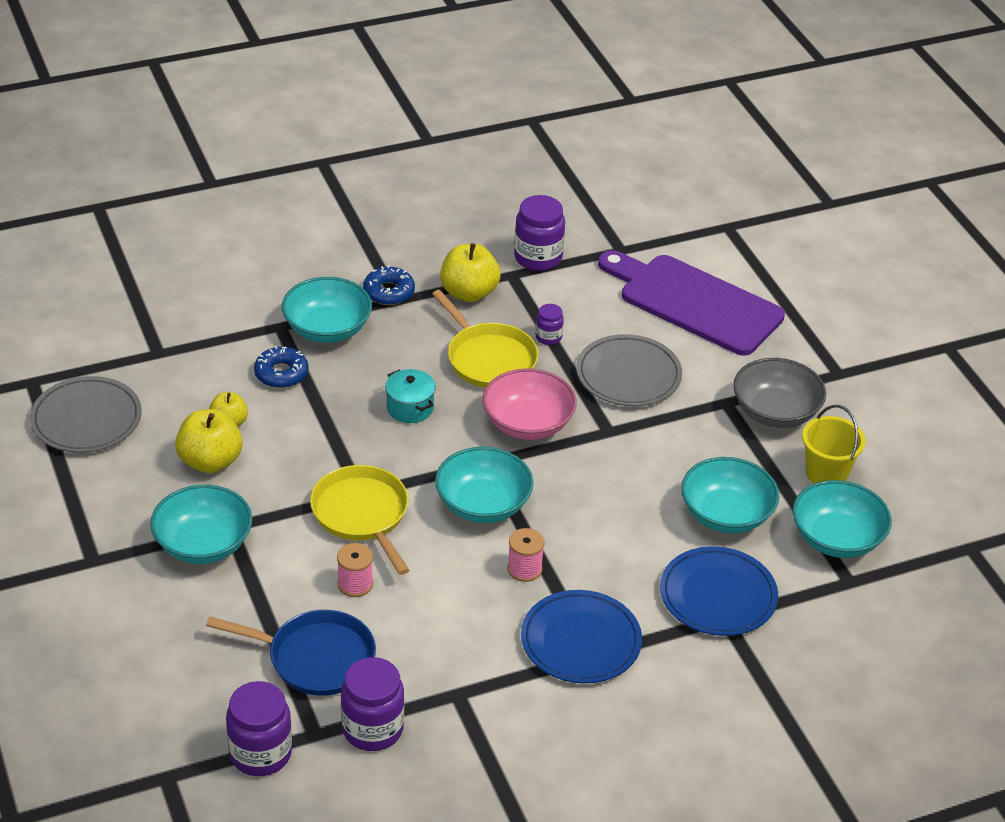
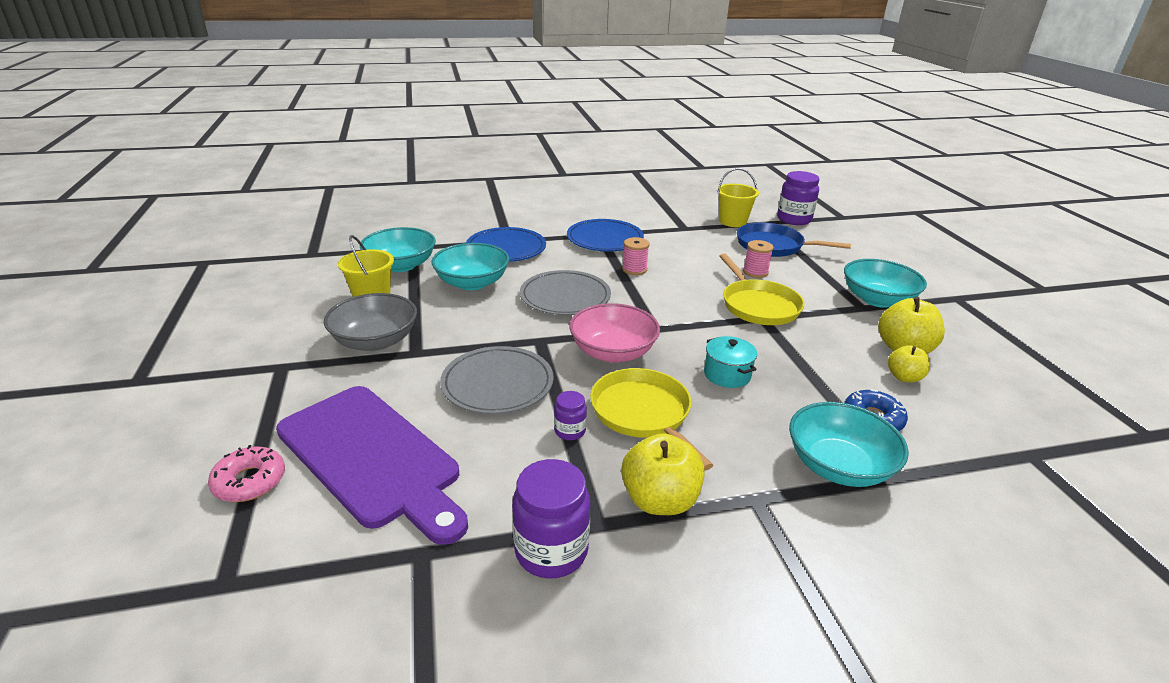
camera: 170 degrees left, 10 degrees down
grey plate [30,376,142,453] -> grey plate moved to [520,270,611,315]
purple jar [341,657,404,751] -> yellow bucket [717,168,759,227]
blue donut [363,265,415,305] -> none
turquoise bowl [435,447,533,523] -> none
none -> pink donut [208,445,285,502]

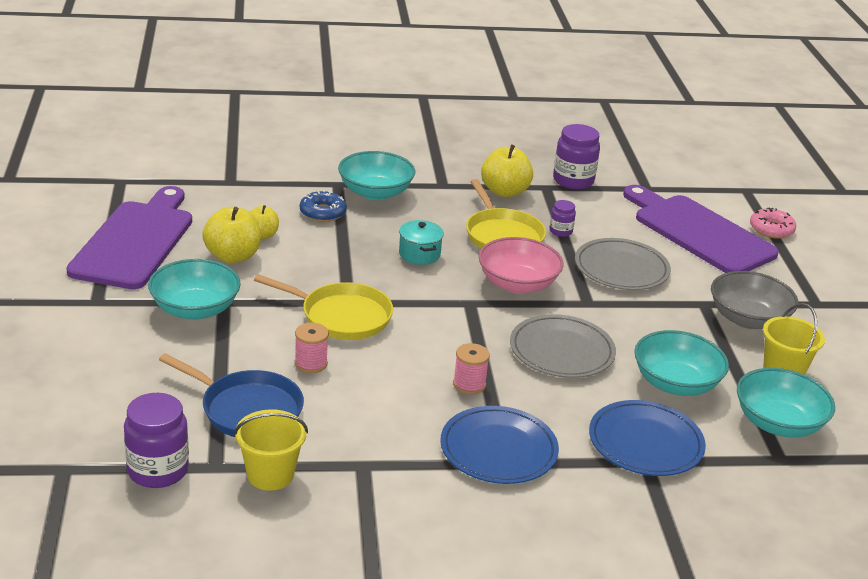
camera: 175 degrees left, 0 degrees up
yellow pan [719,254,804,325] -> yellow pan turned 120 degrees clockwise [254,274,393,340]
none -> purple cutting board [66,186,192,289]

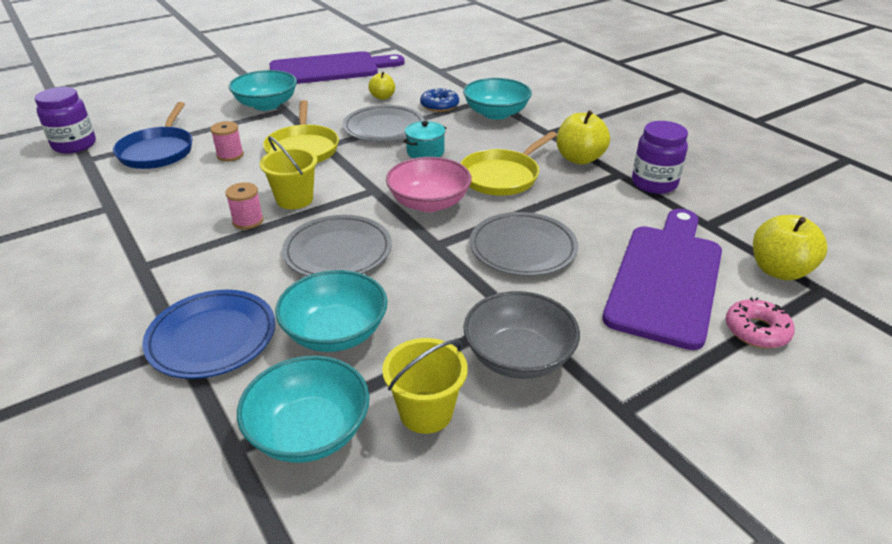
camera: 65 degrees right, 5 degrees up
yellow apple [202,207,261,263] -> yellow apple moved to [753,215,827,281]
yellow bucket [233,409,308,491] -> yellow bucket moved to [260,136,317,209]
blue plate [440,406,559,484] -> none
purple jar [549,200,576,237] -> none
none -> grey plate [343,105,425,142]

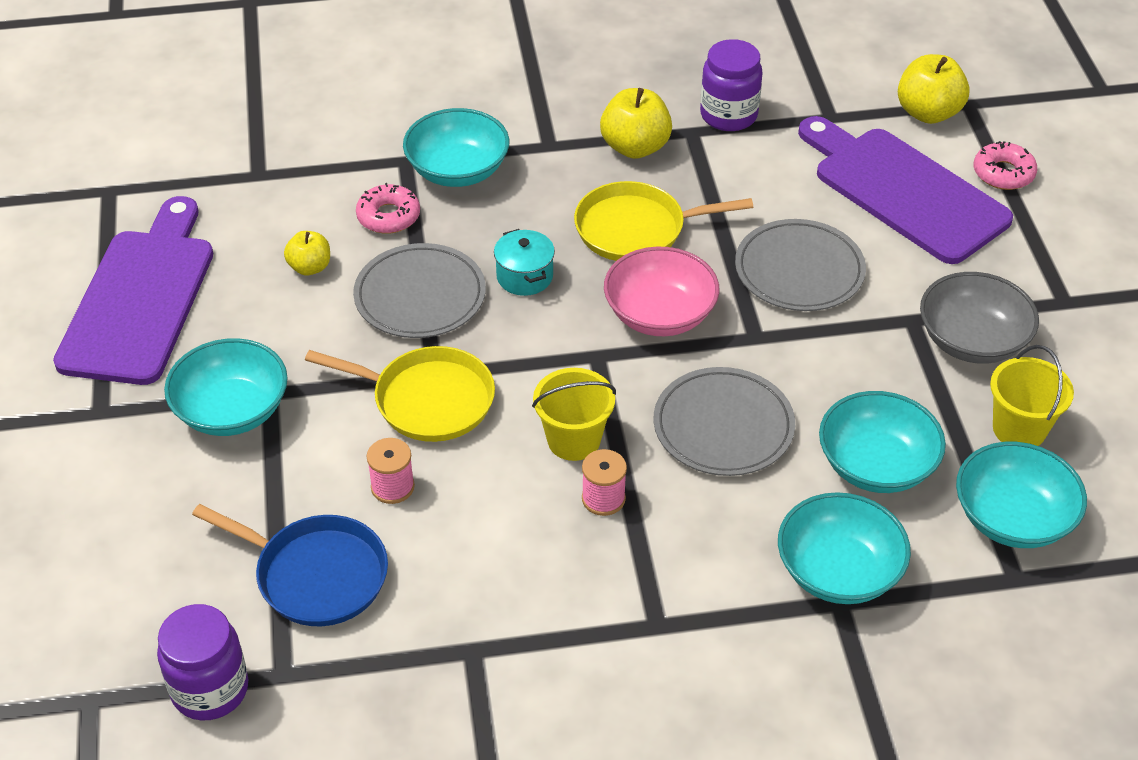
camera: 65 degrees left, 10 degrees up
blue plate [142,290,275,379] -> turquoise bowl [778,492,911,604]
blue donut [420,87,459,112] -> pink donut [356,183,420,234]
yellow pan [460,131,557,196] -> yellow pan turned 105 degrees clockwise [574,181,753,261]

